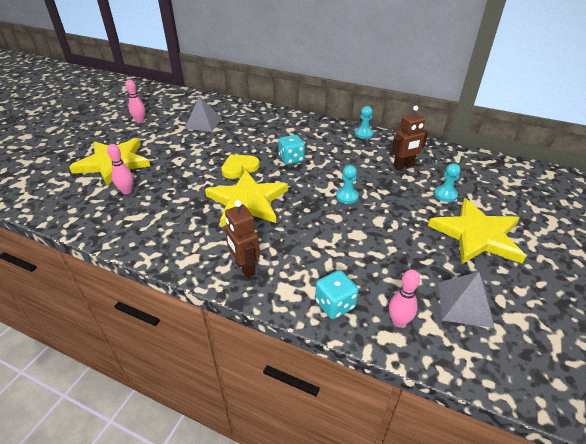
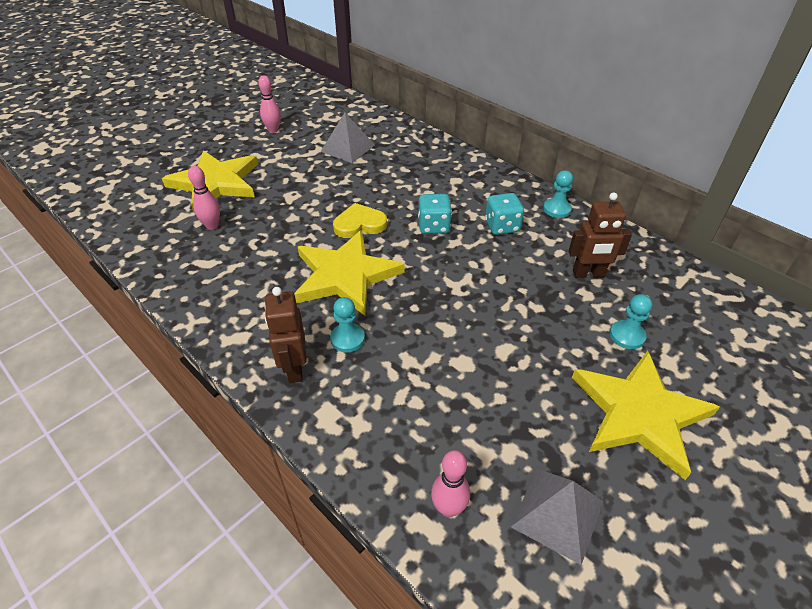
camera: 20 degrees right, 5 degrees up
turquoise dice [315,270,358,319] -> turquoise dice moved to [485,193,524,235]
turquoise pawn [336,165,359,204] -> turquoise pawn moved to [330,297,365,352]

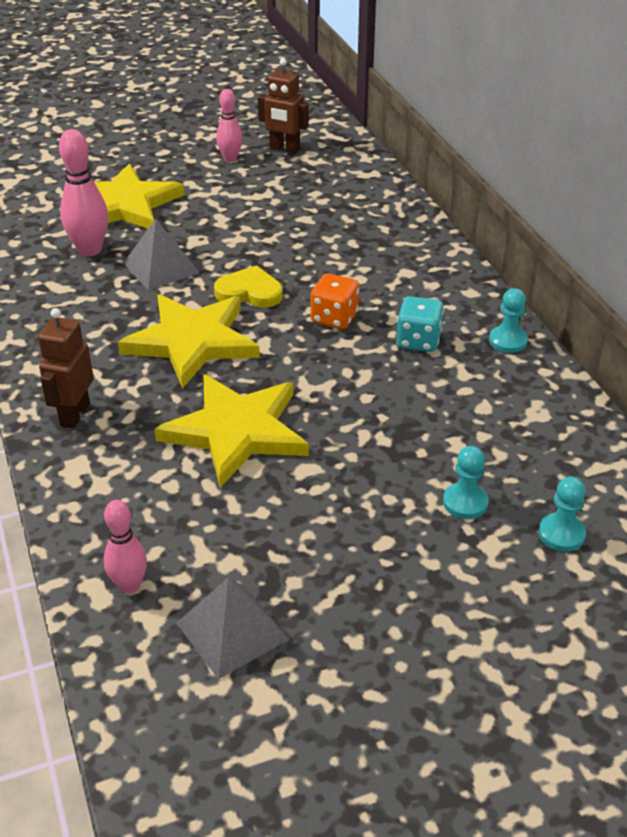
camera: 25 degrees right, 5 degrees down
pink bowling pin [188,166,220,230] -> pink bowling pin [59,129,108,257], size x1.57
grey pyramid [321,113,375,163] -> grey pyramid moved to [123,219,200,290]
turquoise pawn [330,297,365,352] -> turquoise pawn moved to [538,477,586,552]
turquoise dice [418,194,452,234] -> orange dice [311,273,359,329]
brown robot [569,192,632,278] -> brown robot moved to [258,58,309,154]
yellow star [572,351,720,480] -> yellow star moved to [154,374,309,488]

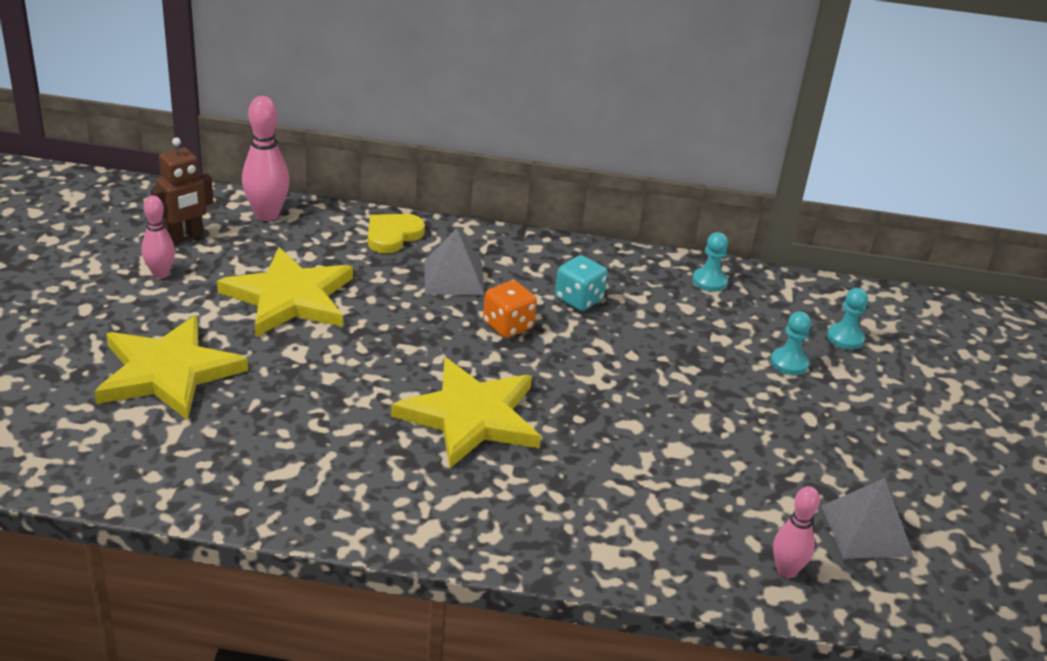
camera: 65 degrees left, 5 degrees down
brown robot [38,308,94,429] -> none
pink bowling pin [59,129,108,257] -> pink bowling pin moved to [242,96,290,221]
grey pyramid [123,219,200,290] -> grey pyramid moved to [424,229,485,295]
yellow star [154,374,309,488] -> yellow star moved to [217,247,353,337]
yellow heart [214,265,283,308] -> yellow heart moved to [368,214,425,253]
turquoise pawn [489,288,528,353] -> turquoise pawn moved to [692,232,728,292]

